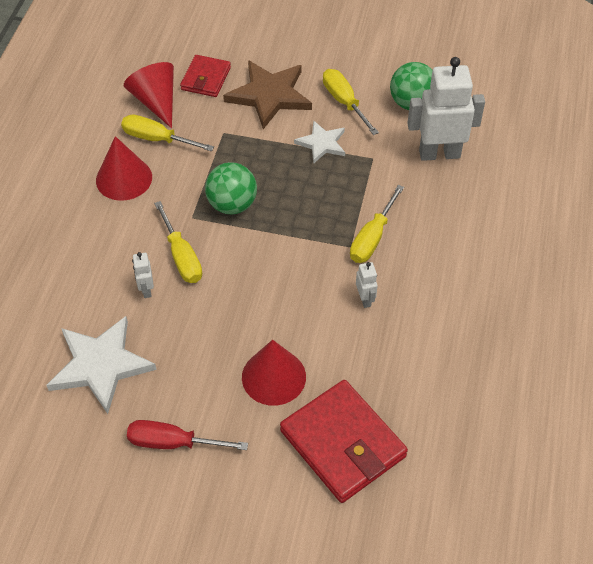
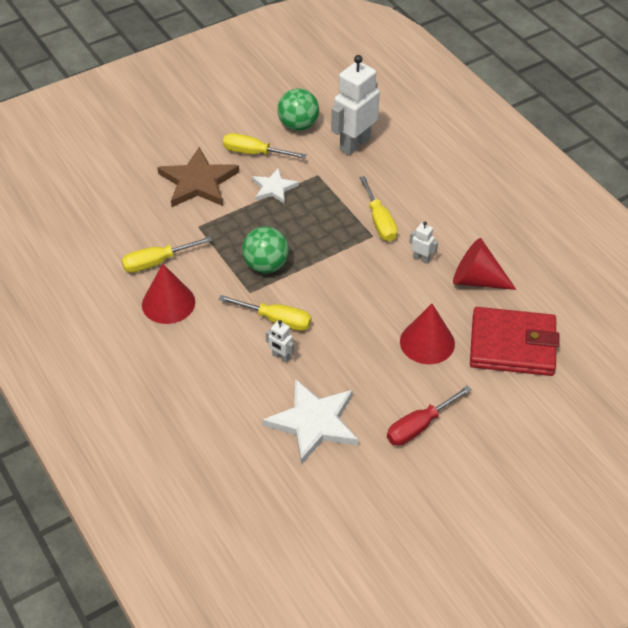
camera: 45 degrees left, 5 degrees down
red cone [124,62,174,128] -> red cone moved to [453,238,517,290]
red wallet [180,55,231,97] -> none

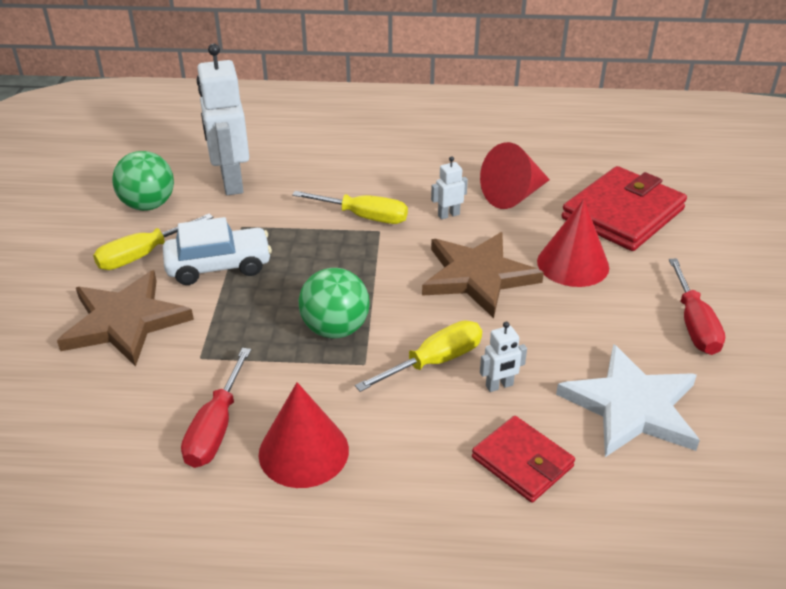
camera: 55 degrees left, 10 degrees down
yellow screwdriver [122,236,213,273] -> red screwdriver [181,348,251,468]
white star [252,168,299,204] -> white car [163,217,272,285]
none -> brown star [422,232,544,318]
none -> red wallet [472,416,575,503]

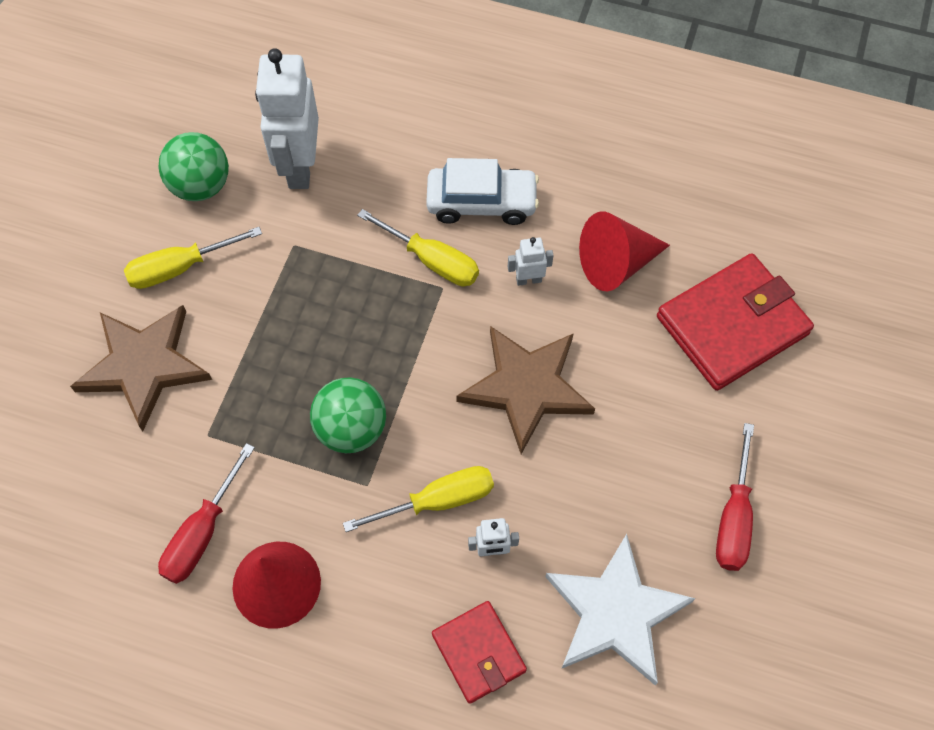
camera: 15 degrees right, 25 degrees up
white car [163,217,272,285] -> white car moved to [426,158,539,225]
red cone [537,199,609,287] -> none

